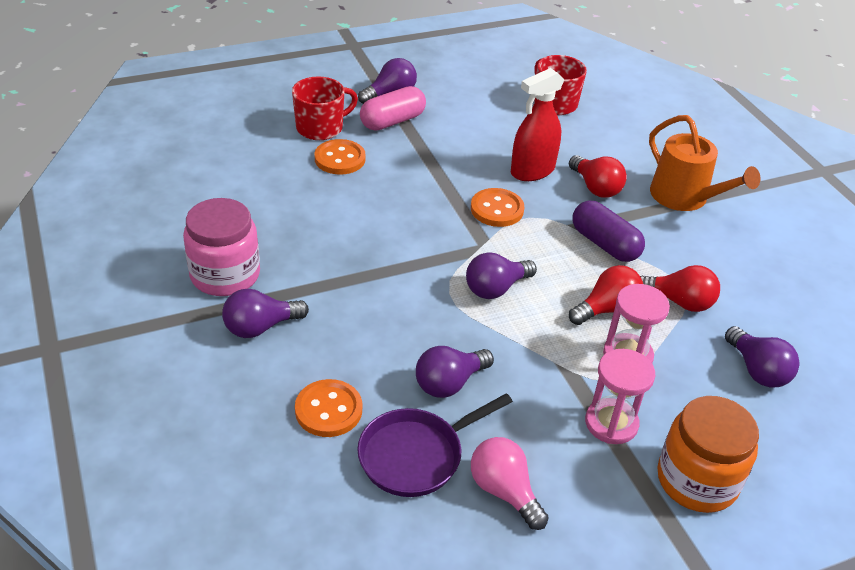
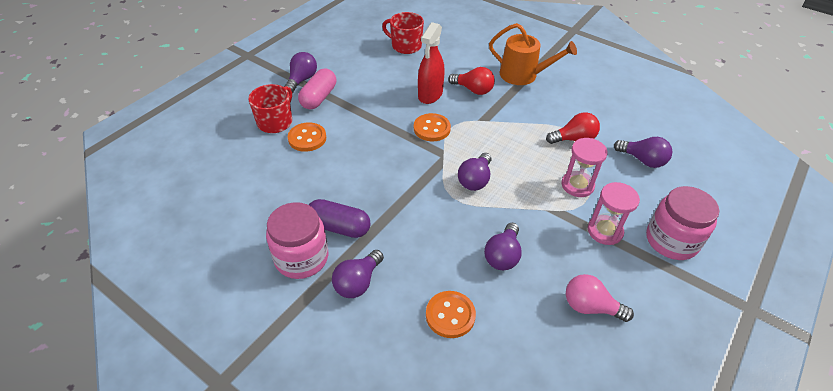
camera: 30 degrees left, 5 degrees up
purple pan [357,393,513,497] -> none
red light bulb [569,265,643,325] -> none
purple capsule [573,200,645,262] -> purple capsule moved to [309,199,371,238]
orange jar [657,396,759,513] -> pink jar [646,186,719,260]

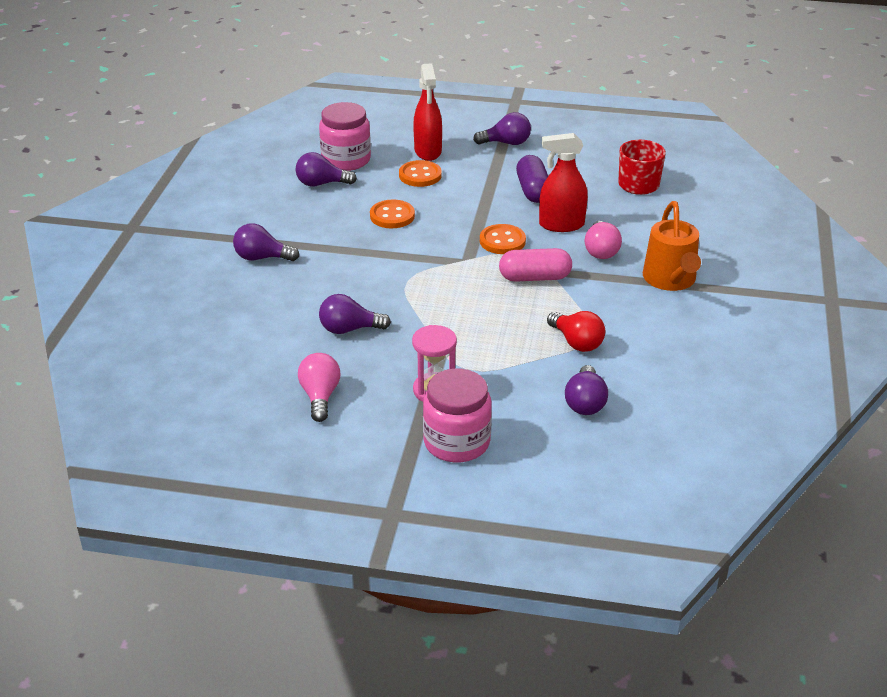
camera: 65 degrees right, 10 degrees down
red mug [248,84,292,133] -> red spray bottle [413,63,442,161]
pink jar [266,202,328,279] -> pink jar moved to [319,102,371,171]
pink capsule [298,68,336,110] -> pink capsule moved to [499,248,572,282]
purple capsule [309,199,371,238] -> purple capsule moved to [516,155,548,203]
orange button [426,291,476,338] -> orange button moved to [370,200,415,228]
red light bulb [448,67,495,95] -> pink light bulb [585,221,622,259]
purple light bulb [458,153,491,191] -> purple light bulb moved to [295,152,357,186]
pink hourglass [561,138,608,197] -> none

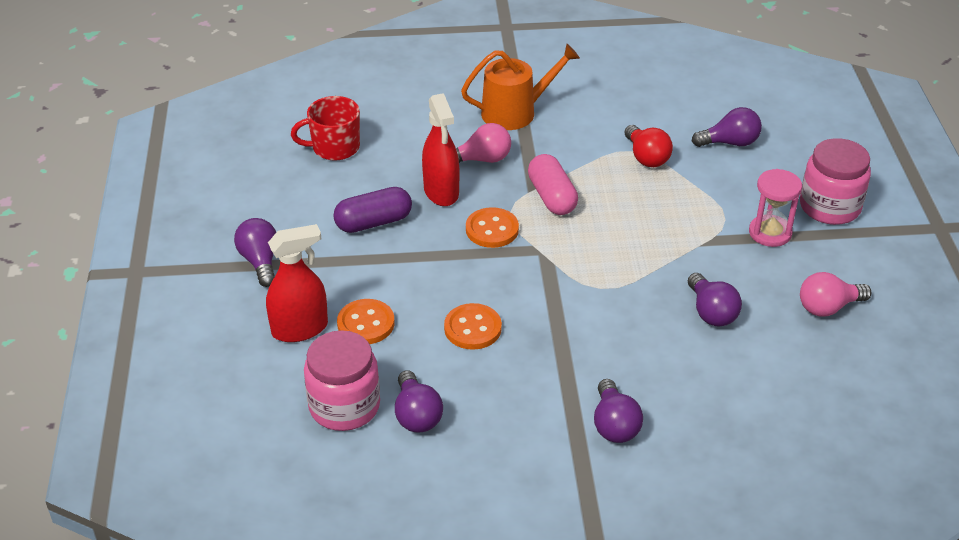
camera: 105 degrees left, 5 degrees up
red light bulb [547,311,605,352] -> red light bulb turned 120 degrees clockwise [624,125,673,167]

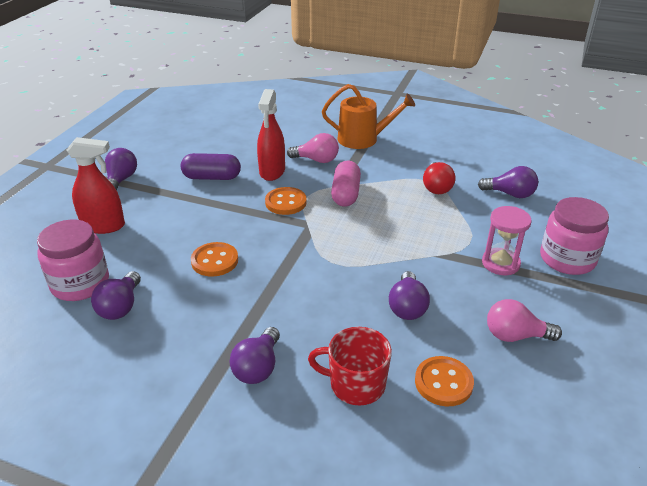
camera: 25 degrees right, 5 degrees down
red mug [291,96,360,161] -> red mug moved to [308,327,392,405]
orange button [337,299,395,344] -> orange button moved to [415,356,474,406]

